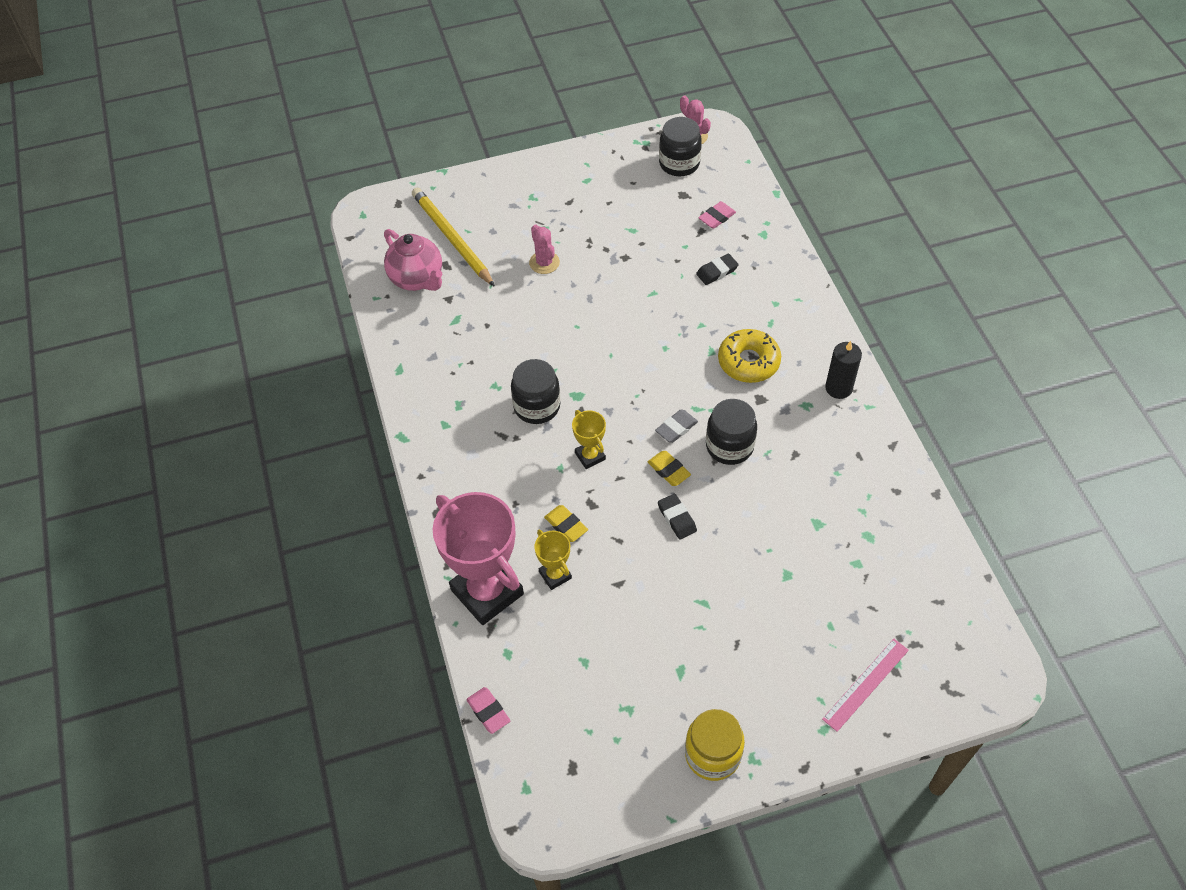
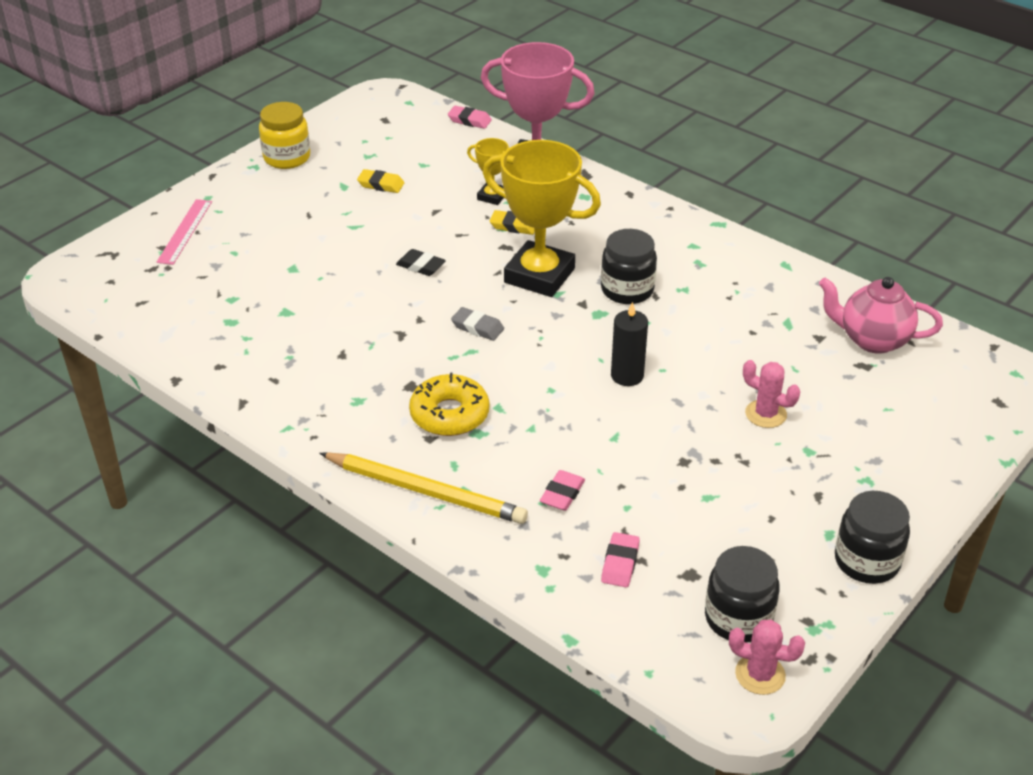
camera: 145 degrees right, 15 degrees down
yellow pencil [412,188,495,287] -> yellow pencil moved to [319,452,528,524]
yellow trophy [572,410,606,469] -> yellow trophy [483,140,601,297], size x2.16
yellow eraser [647,451,691,486] -> yellow eraser moved to [357,169,404,193]
grey eraser [655,409,698,443] -> grey eraser turned 75 degrees counterclockwise [451,307,504,341]
black eraser [696,254,739,285] -> pink eraser [540,470,585,511]
black jar [706,399,757,465] -> black jar moved to [835,491,910,584]
black candle [825,341,862,399] -> black candle moved to [611,302,648,386]

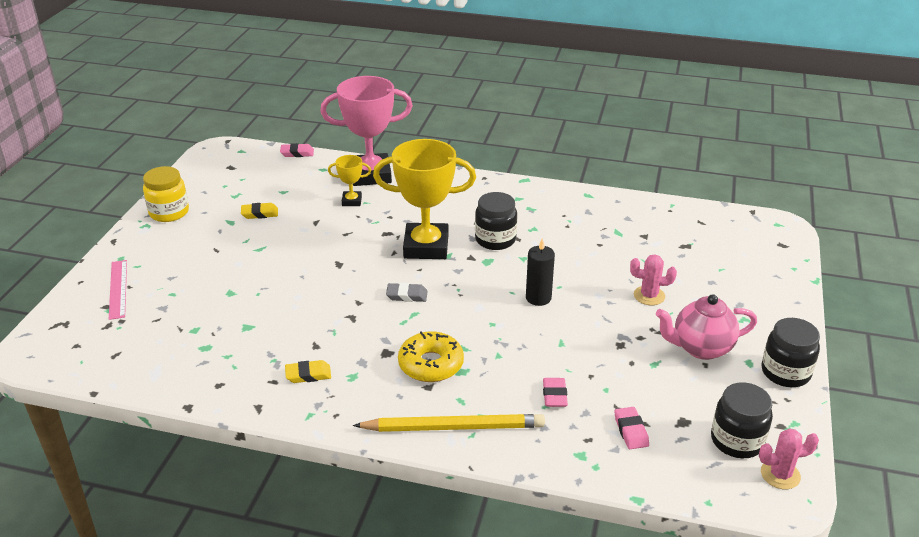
camera: 25 degrees left, 5 degrees down
black eraser [396,249,446,276] -> none
yellow eraser [490,210,535,235] -> yellow eraser moved to [285,360,331,383]
pink teapot [819,277,943,354] -> pink teapot moved to [656,294,757,360]

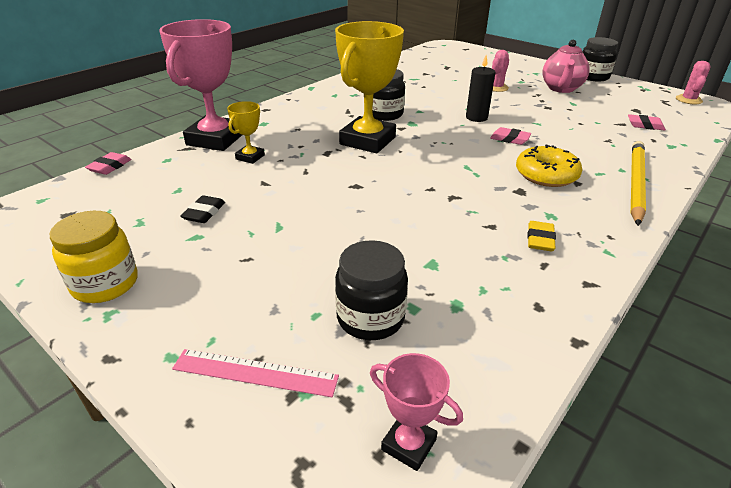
camera: 65 degrees left, 0 degrees up
yellow eraser [241,203,278,219] -> black eraser [180,195,225,223]
grey eraser [386,283,428,302] -> none
pink eraser [543,378,568,407] -> pink eraser moved to [490,127,532,145]
black jar [711,382,773,458] -> black jar moved to [335,240,408,340]
none -> pink trophy [370,353,463,471]

